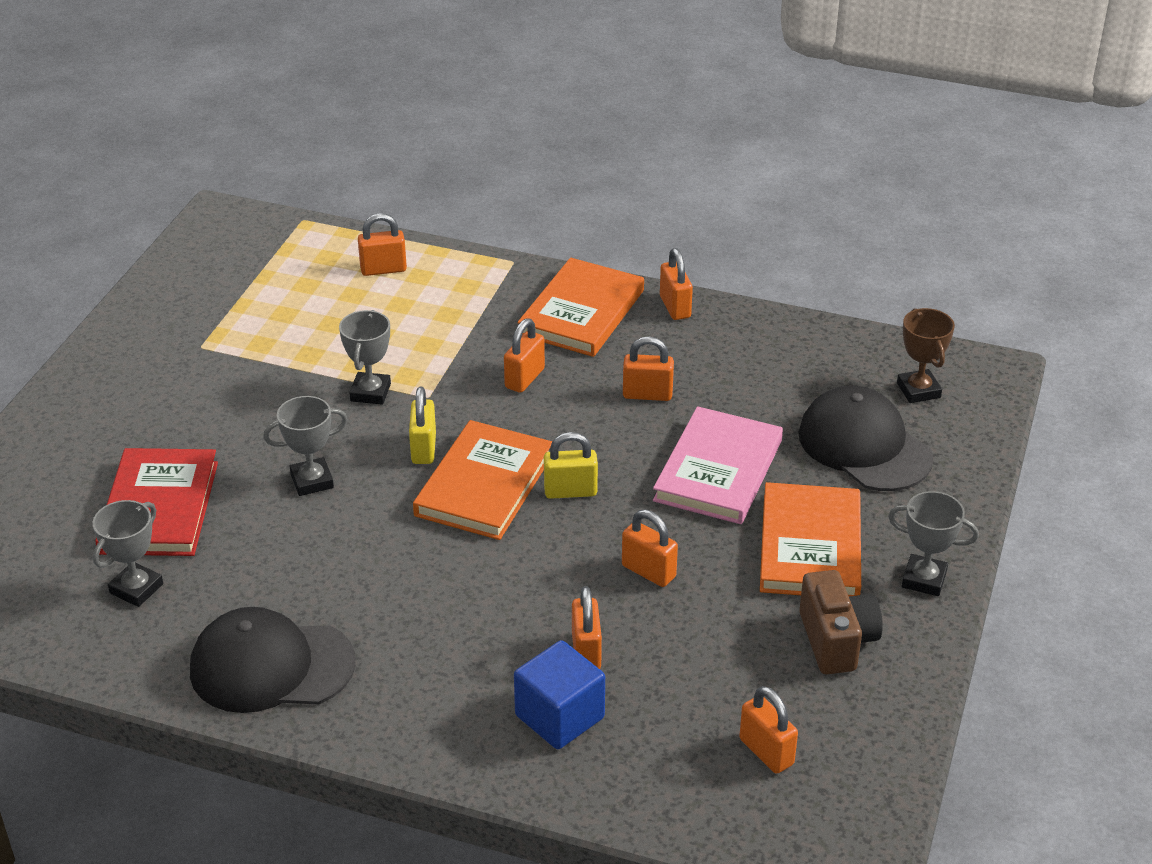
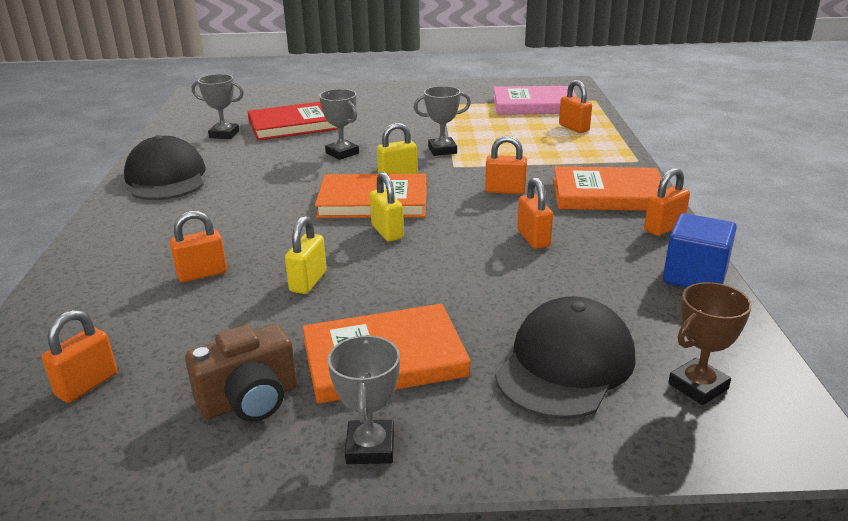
camera: 70 degrees right, 10 degrees down
blue cube [514,640,605,749] -> blue cube moved to [663,213,737,288]
orange padlock [622,510,678,587] -> yellow padlock [285,216,327,294]
pink book [653,406,783,524] -> pink book moved to [493,86,577,115]

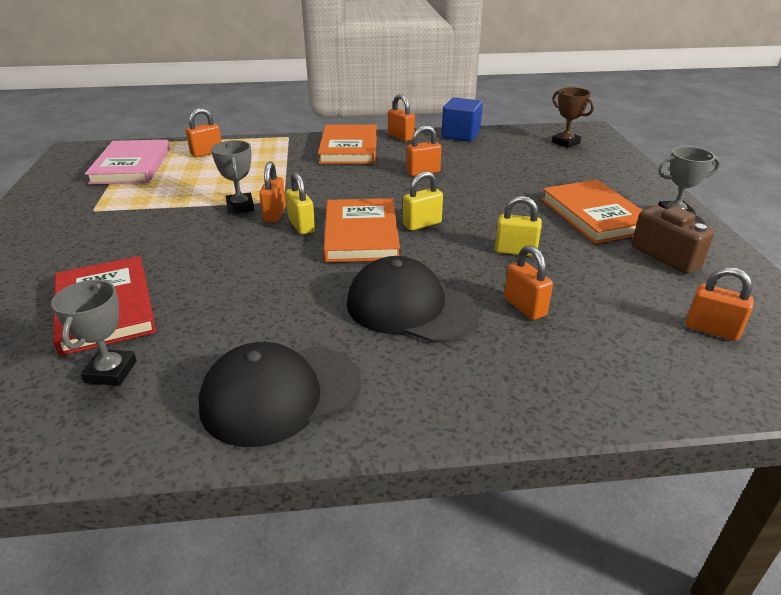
camera: 95 degrees left, 5 degrees up
grey trophy [319,89,359,160] -> none
orange padlock [485,136,527,194] -> orange padlock moved to [259,161,286,222]
black cap [495,296,635,419] -> black cap moved to [347,256,479,343]

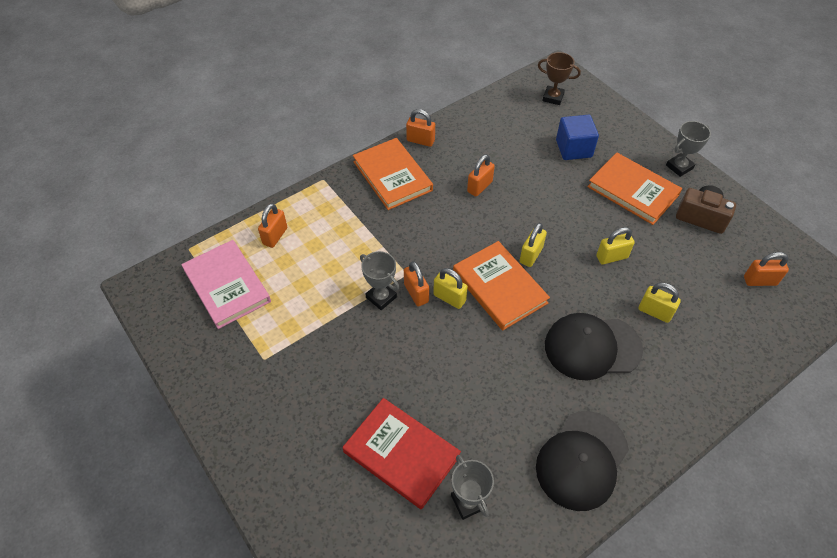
camera: 30 degrees left, 20 degrees up
blue cube [442,97,483,142] -> blue cube moved to [556,115,599,160]
orange padlock [504,245,553,320] -> yellow padlock [639,283,681,323]

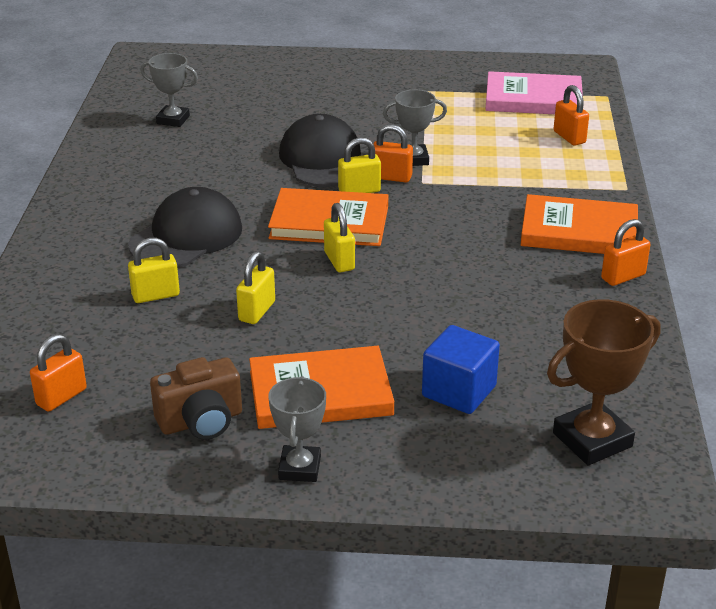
camera: 130 degrees right, 20 degrees down
red book [343,398,461,509] -> none
orange padlock [467,155,495,197] -> none
black cap [536,411,629,511] -> black cap moved to [279,114,361,187]
brown trophy [538,52,581,105] -> brown trophy [547,299,661,466], size x1.55

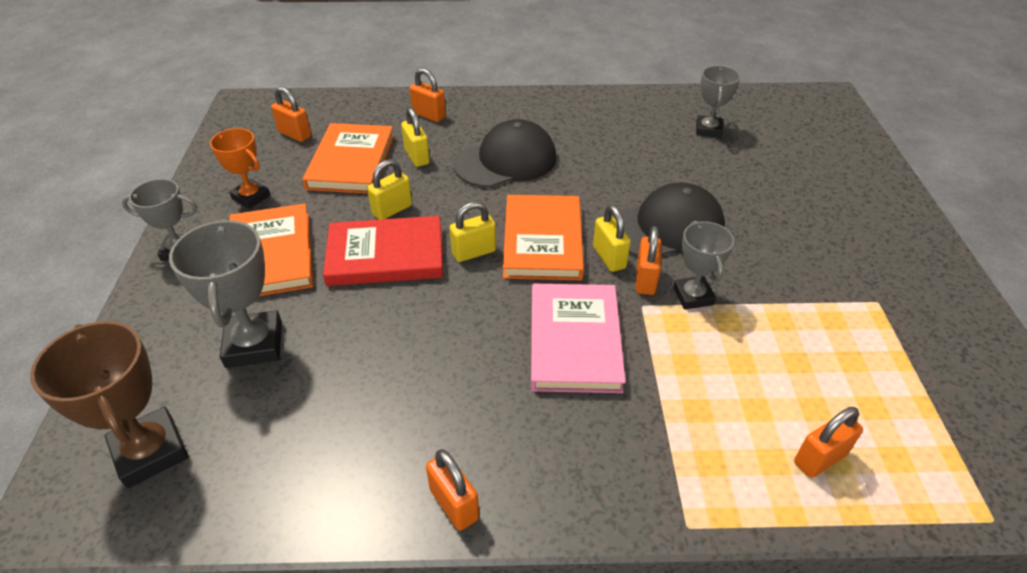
camera: 85 degrees right, 10 degrees up
black cap [128,187,242,267] -> black cap turned 60 degrees counterclockwise [453,119,557,188]
brown camera [150,357,242,440] -> orange trophy [210,128,270,209]
yellow padlock [236,251,275,324] -> yellow padlock turned 60 degrees counterclockwise [367,159,412,220]
blue cube [422,325,500,414] -> grey trophy [169,219,282,368]
pink book [485,71,583,114] -> pink book moved to [531,284,626,393]
orange book [521,194,638,254] -> orange book moved to [302,123,394,194]
none -> red book [323,216,443,286]
none -> orange padlock [410,68,446,122]

